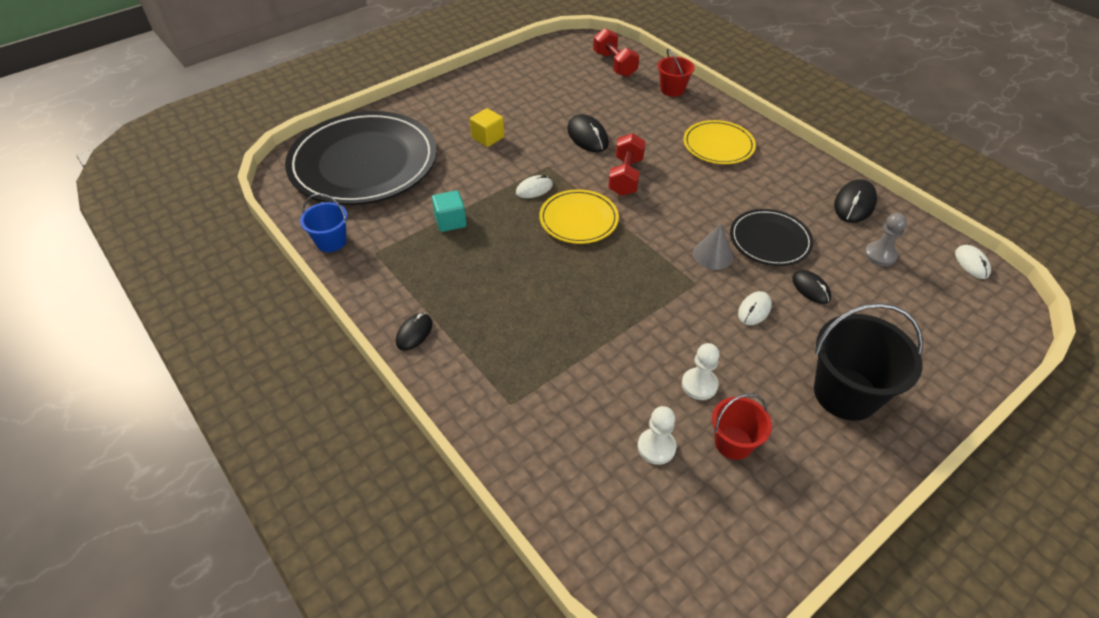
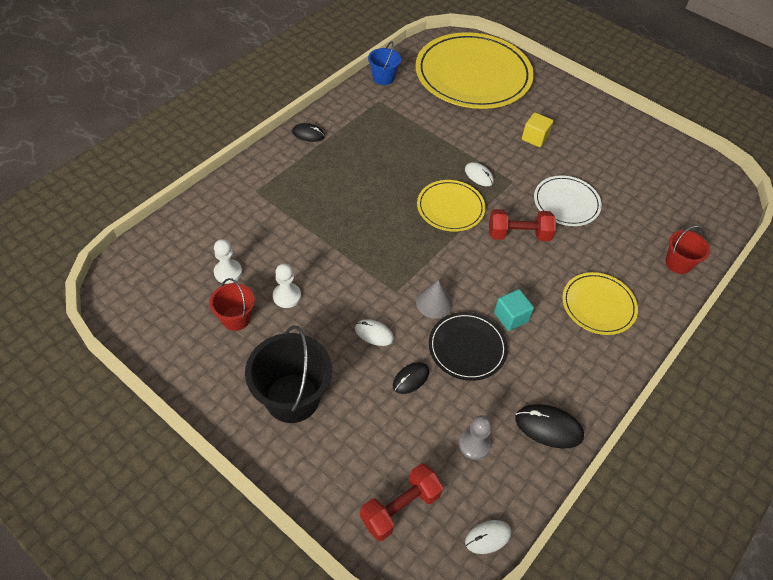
camera: 75 degrees right, 5 degrees up
black plate [285,111,437,205] -> yellow plate [416,32,534,109]
turquoise cube [432,190,467,232] -> turquoise cube moved to [494,289,534,331]
black mouse [567,114,609,152] -> white plate [534,176,602,226]
red dumbbell [593,28,639,77] -> red dumbbell moved to [360,464,443,541]

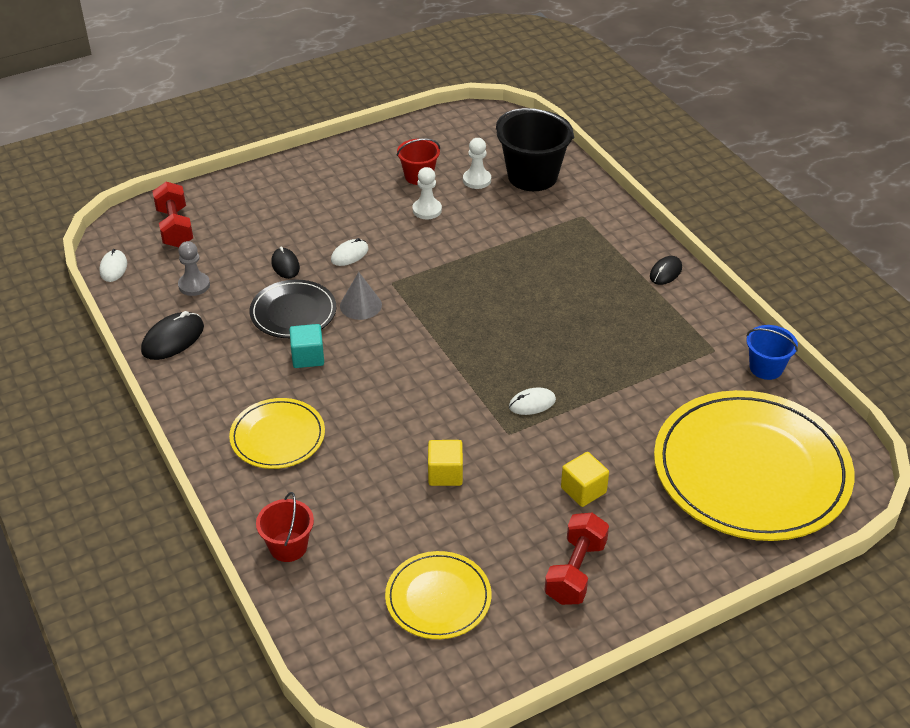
camera: 115 degrees right, 10 degrees down
black bucket [245,325,332,423] -> black bucket moved to [496,108,574,191]
yellow plate [417,180,486,232] -> yellow plate moved to [385,551,491,639]
red dumbbell [489,209,556,241] -> red dumbbell moved to [544,513,609,605]
white plate [534,176,602,226] -> yellow cube [428,440,463,486]

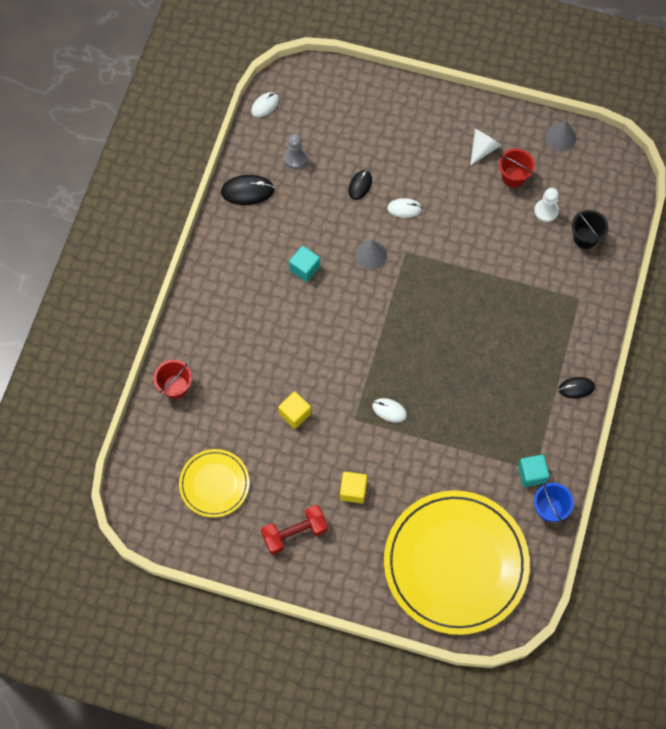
camera: 45 degrees right, 25 degrees up
red dumbbell [152,182,193,247] -> none
yellow plate [229,398,325,469] -> none
black plate [250,280,336,338] -> none
white pawn [413,167,442,219] -> none
black bucket [496,108,574,191] -> black bucket [572,210,609,249], size x0.57
none -> white cone [470,129,502,166]
none -> turquoise cube [518,455,550,487]
none -> grey cone [545,120,576,151]

